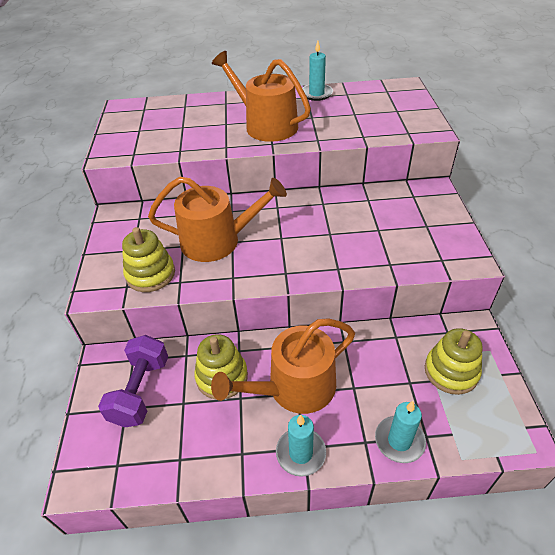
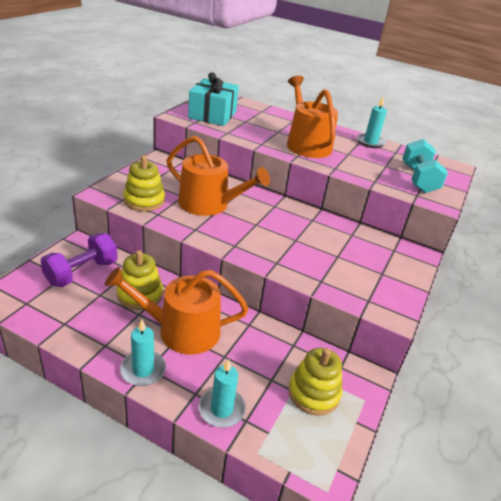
camera: 25 degrees right, 10 degrees down
none -> turquoise gift [188,72,239,126]
none -> turquoise dumbbell [402,139,448,193]

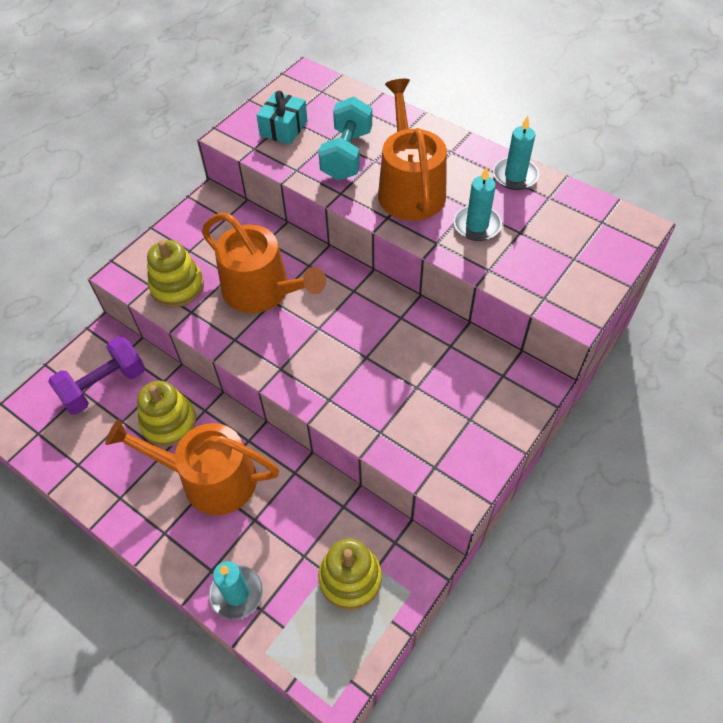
camera: 15 degrees right, 20 degrees up
turquoise candle [120,320,166,386] -> turquoise candle moved to [454,166,502,241]
turquoise gift [188,72,239,126] -> turquoise gift [256,91,307,145], size x0.63
turquoise dumbbell [402,139,448,193] -> turquoise dumbbell moved to [318,96,372,180]

